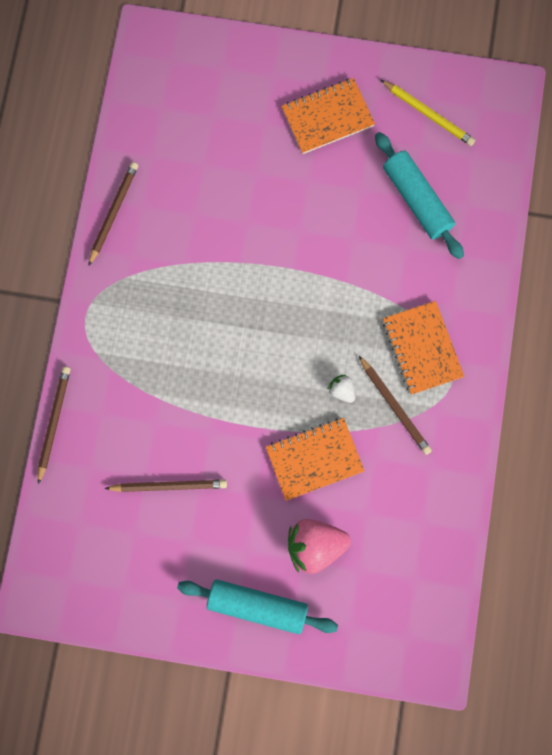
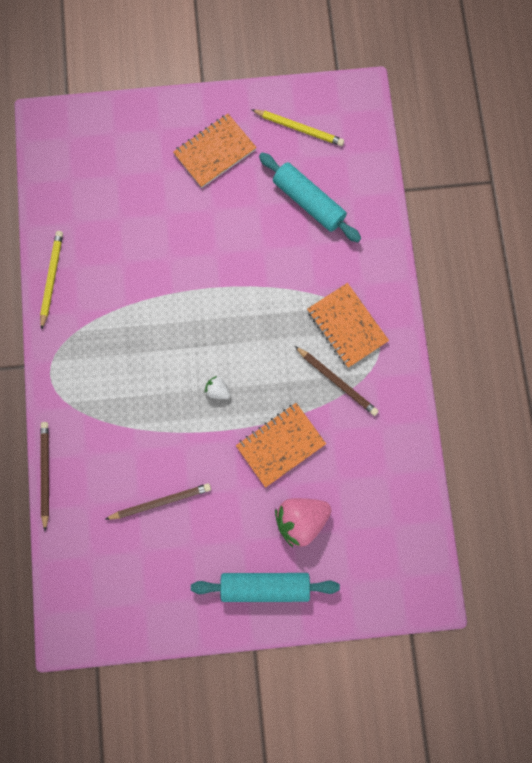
camera: 15 degrees left, 0 degrees up
brown pencil [88,162,138,266] -> yellow pencil [40,231,63,330]
white strawberry [327,375,355,403] -> white strawberry moved to [204,376,231,399]

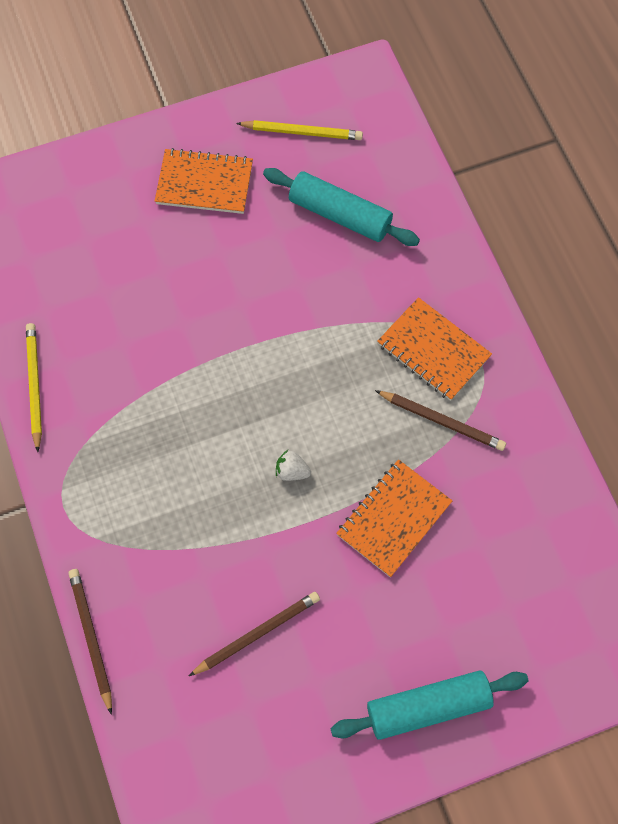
camera: 15 degrees left, 10 degrees down
orange notebook [173,114,257,188] -> orange notebook turned 60 degrees clockwise [155,148,253,214]
pink strawberry [275,498,331,547] -> none

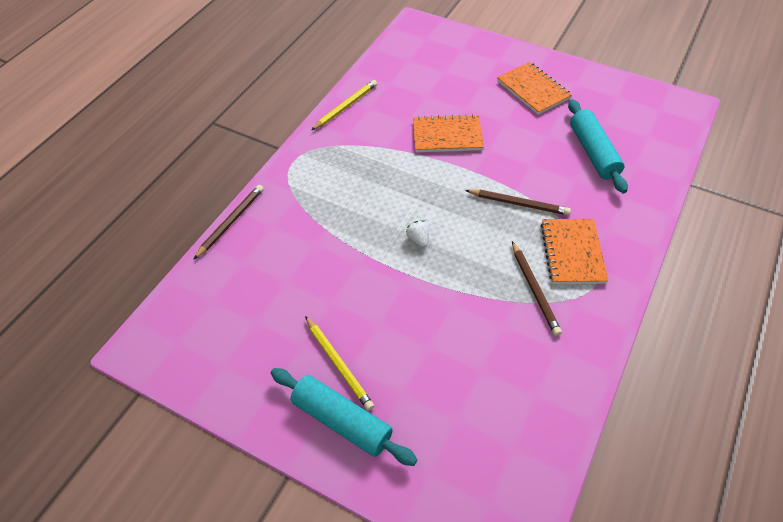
camera: 50 degrees right, 15 degrees down
brown pencil [189,592,320,676] -> brown pencil moved to [465,190,571,215]
yellow pencil [236,120,363,140] -> yellow pencil moved to [305,316,374,411]
orange notebook [336,459,452,577] -> orange notebook moved to [413,114,484,152]

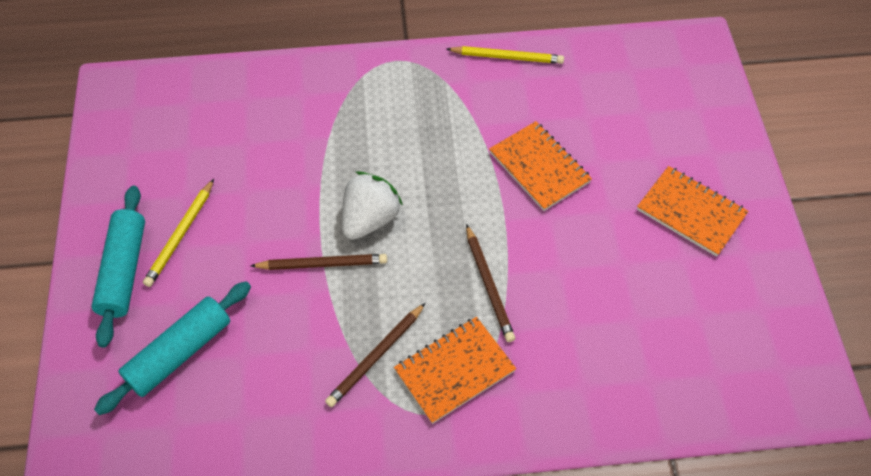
camera: 55 degrees right, 5 degrees up
brown pencil [193,185,264,260] -> brown pencil moved to [251,254,387,270]
white strawberry [406,220,429,248] -> white strawberry [342,171,403,240], size x2.05
orange notebook [497,62,572,115] -> orange notebook turned 75 degrees counterclockwise [637,166,748,257]
turquoise rolling pin [568,99,628,193] -> turquoise rolling pin moved to [94,281,251,415]

